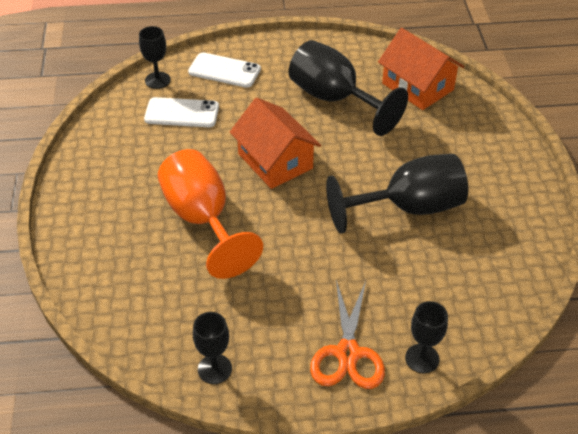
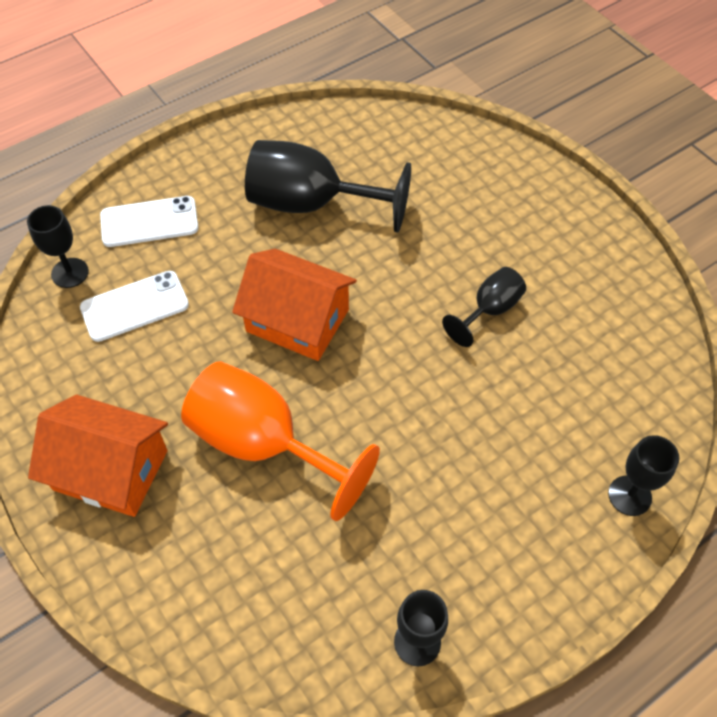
camera: 30 degrees left, 10 degrees up
orange scissors [310,280,385,389] -> none
black goblet [326,154,468,233] -> black goblet [442,267,526,347], size x0.52
orange house [378,28,464,110] -> orange house moved to [28,395,168,517]

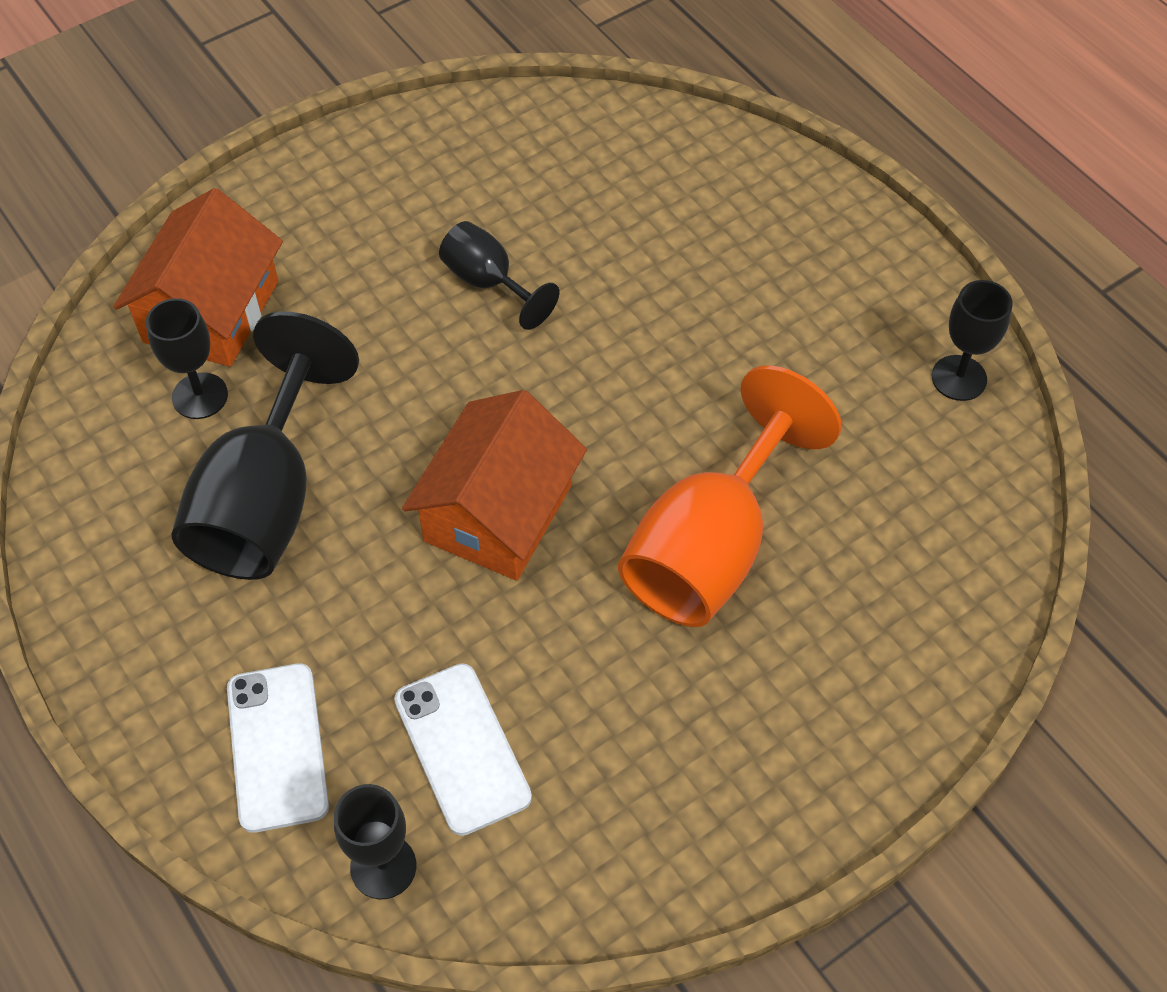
camera: 90 degrees left, 0 degrees up
orange house [28,395,168,517] -> orange house moved to [113,188,283,367]
black goblet [608,435,679,516] -> black goblet moved to [146,298,228,419]

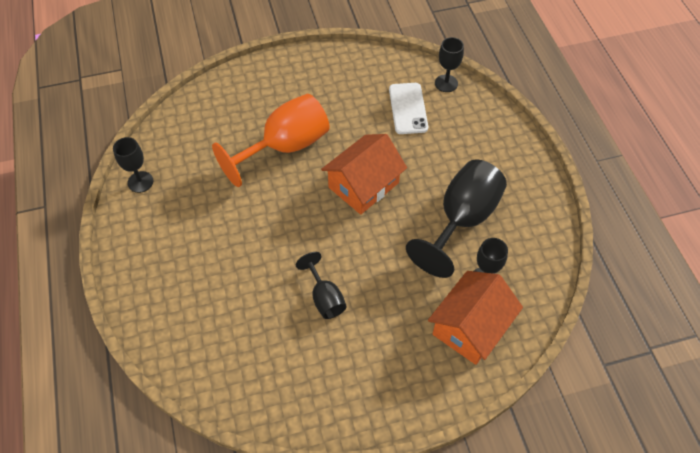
camera: 160 degrees left, 0 degrees up
white phone [227,663,329,833] -> none

